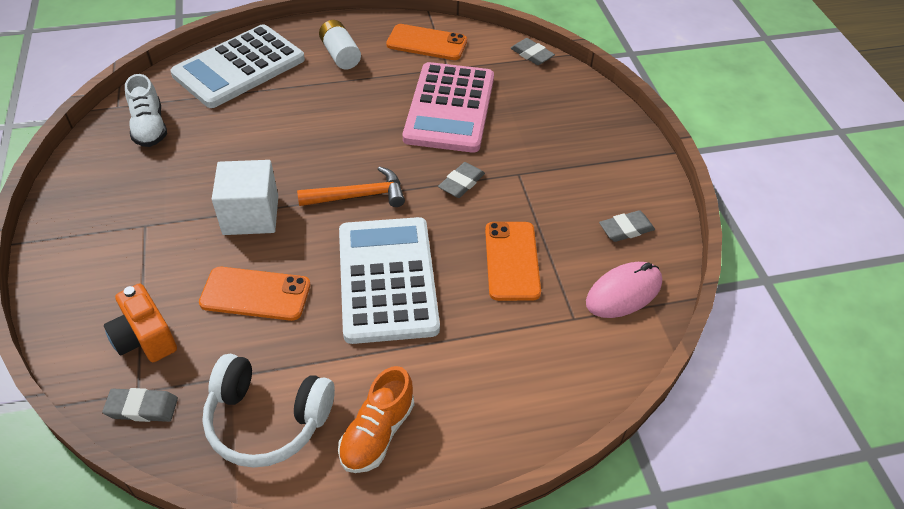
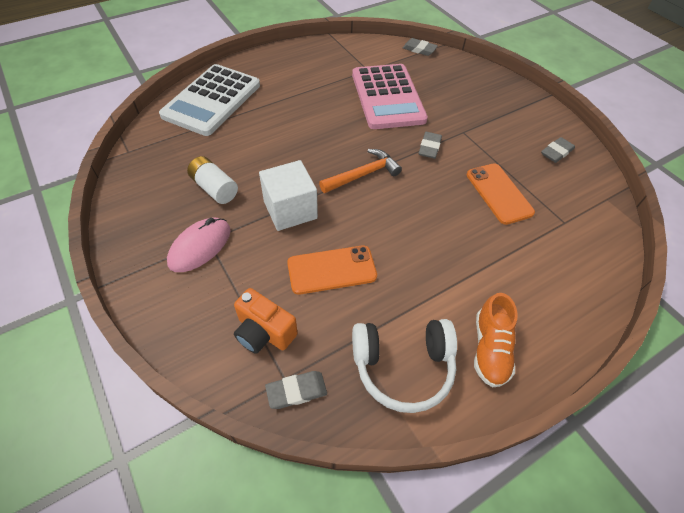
camera: 20 degrees left, 5 degrees up
white shoe [125,74,167,147] -> none
white battery [319,20,361,69] -> white battery moved to [187,156,238,204]
white calculator [339,217,440,344] -> none
orange phone [386,24,467,60] -> none
pink mouse [586,262,662,318] -> pink mouse moved to [167,218,230,272]

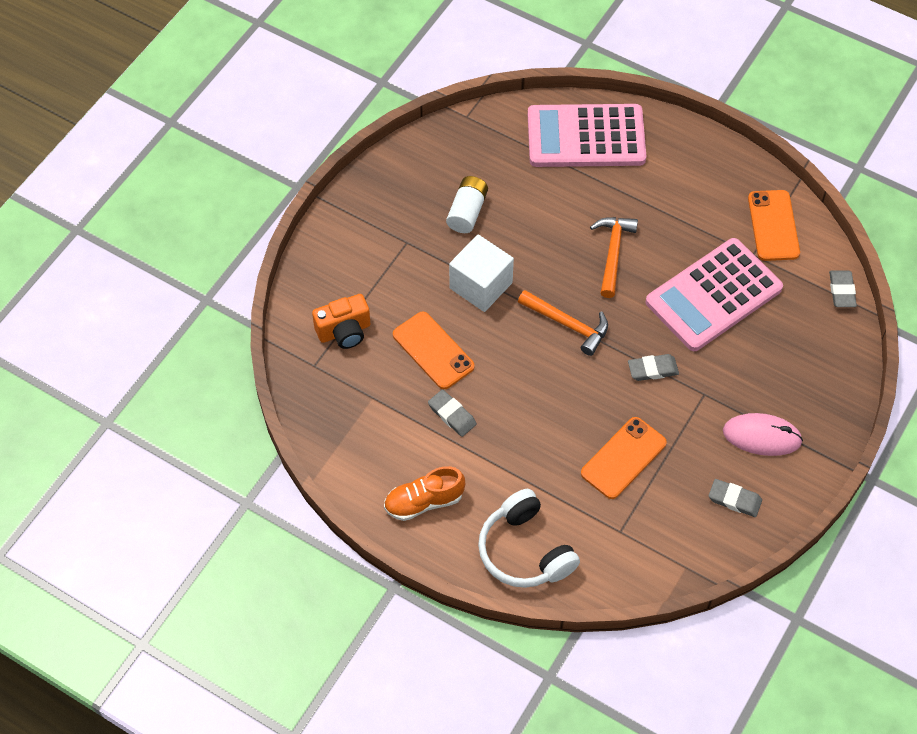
camera: 65 degrees right, 5 degrees up
white calculator [159,64,260,136] -> pink calculator [528,104,646,167]
pink mouse [167,218,230,272] -> pink mouse moved to [723,413,803,456]
orange camera [234,288,298,354] -> orange camera turned 120 degrees counterclockwise [312,294,370,349]
grey eraser [265,371,327,409] -> grey eraser moved to [428,389,477,437]
white headphones [352,319,457,413] -> white headphones moved to [478,489,580,588]
none -> orange hammer [590,217,638,298]
none -> orange phone [748,190,800,261]

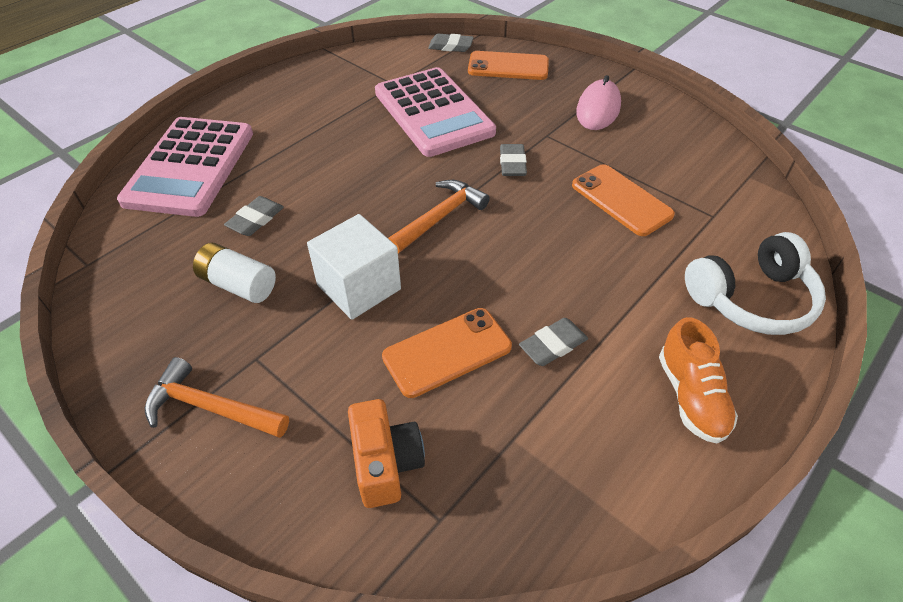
camera: 80 degrees left, 10 degrees down
orange hammer [590,217,638,298] -> orange hammer moved to [145,357,289,438]
grey eraser [709,479,762,517] -> grey eraser moved to [224,196,284,236]
orange phone [748,190,800,261] -> orange phone moved to [468,51,549,80]

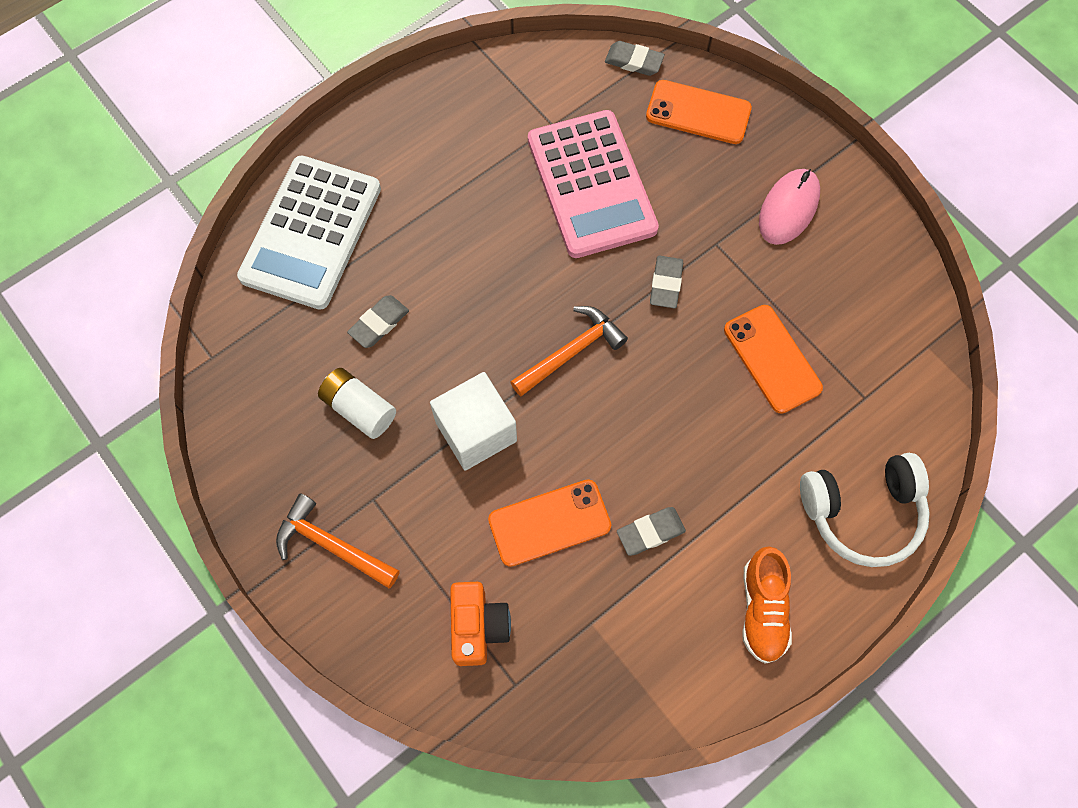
camera: 10 degrees right, 20 degrees up
pink calculator [117,117,253,217] -> white calculator [237,155,381,310]

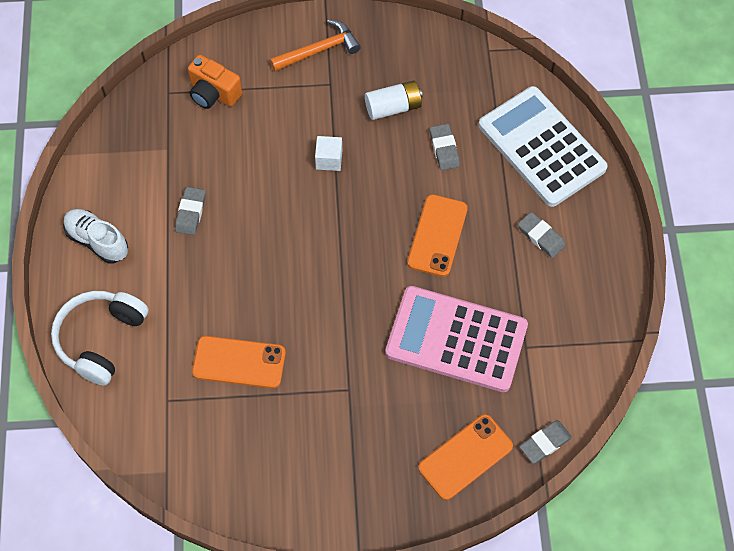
camera: 125 degrees right, 5 degrees down
white cube [430,372,517,471] -> white cube [315,136,342,171], size x0.55
orange phone [488,479,611,567] -> orange phone moved to [407,194,468,277]
orange hammer [510,306,628,396] -> none
grey eraser [650,255,683,308] -> grey eraser moved to [518,212,566,258]
orange shoe [742,546,792,664] -> white shoe [63,209,128,264]
pink mouse [759,169,820,245] -> none

